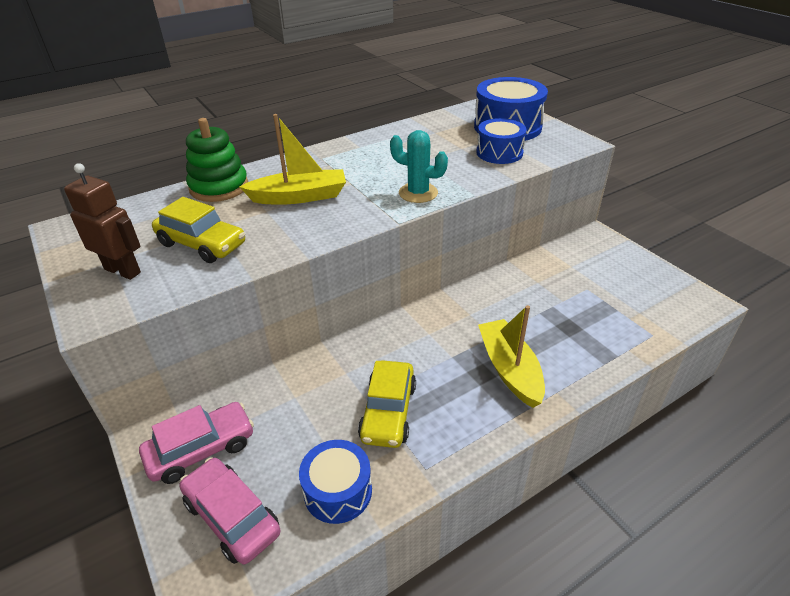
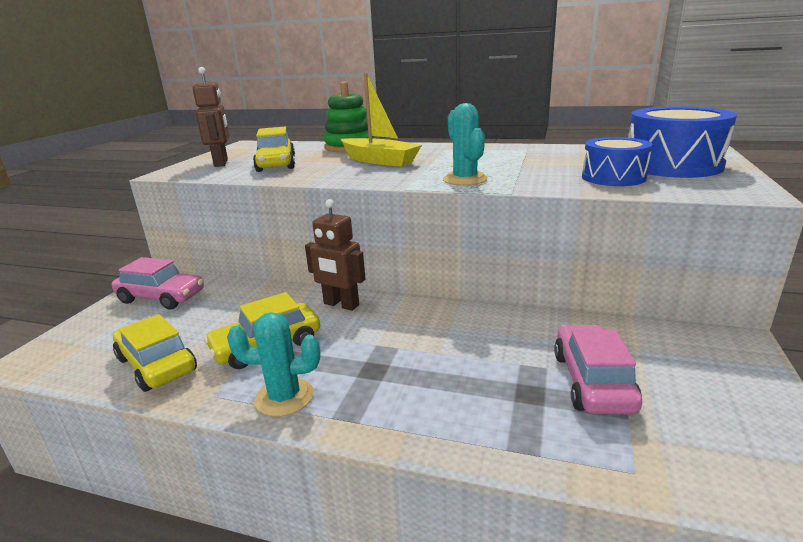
camera: 50 degrees right, 15 degrees down
pink car [179,457,280,564] -> pink car moved to [554,325,642,414]
blue drum [299,440,372,524] -> yellow car [113,314,197,392]
yellow boat [478,305,545,408] -> none
none -> turquoise cactus [227,312,321,417]
none -> brown robot [305,199,365,311]

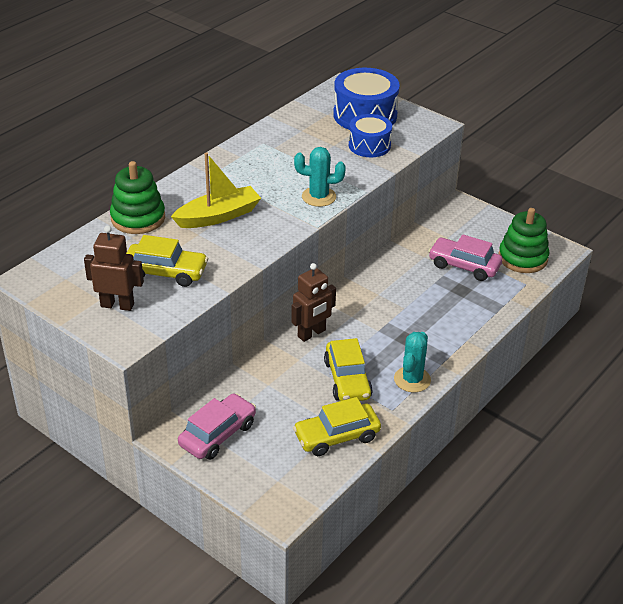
camera: 70 degrees left, 15 degrees up
none -> green stacking toy [498,208,549,273]

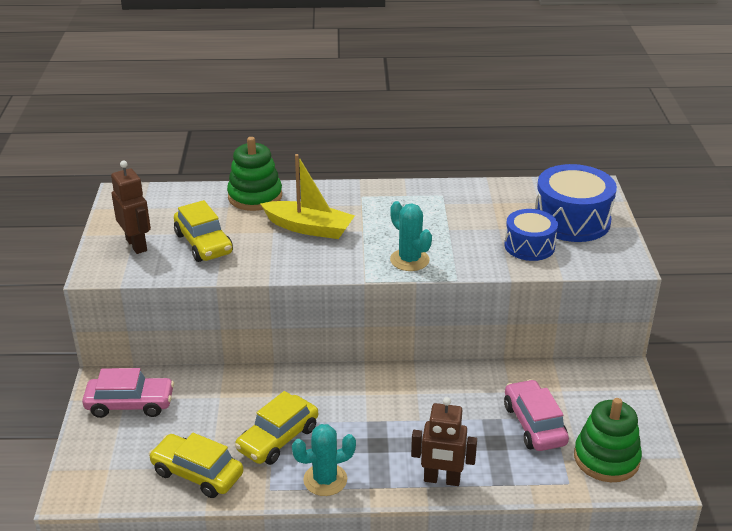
camera: 50 degrees right, 5 degrees down
brown robot [291,263,336,342] -> brown robot moved to [411,397,477,486]

